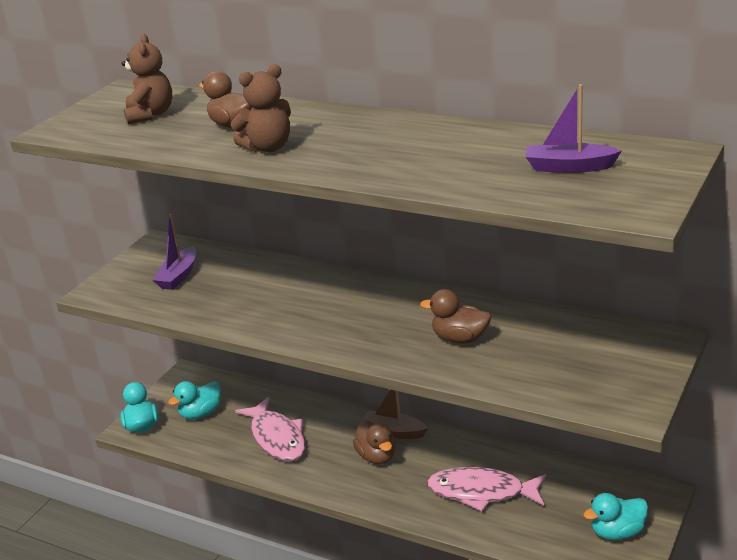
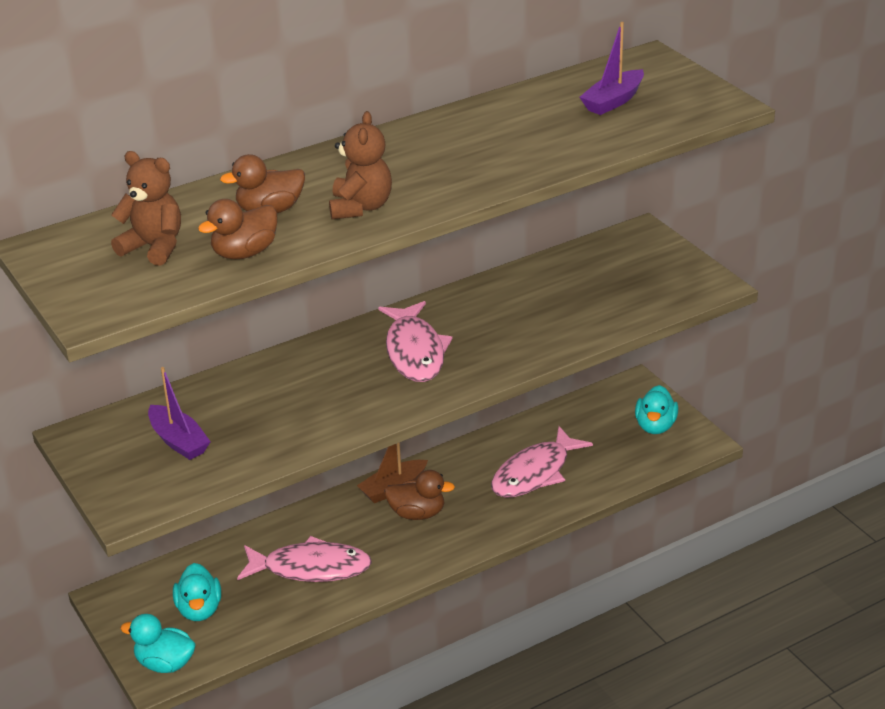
camera: 60 degrees left, 5 degrees up
brown duck [420,289,491,343] -> brown duck moved to [198,199,277,259]
none -> pink fish [378,301,453,382]

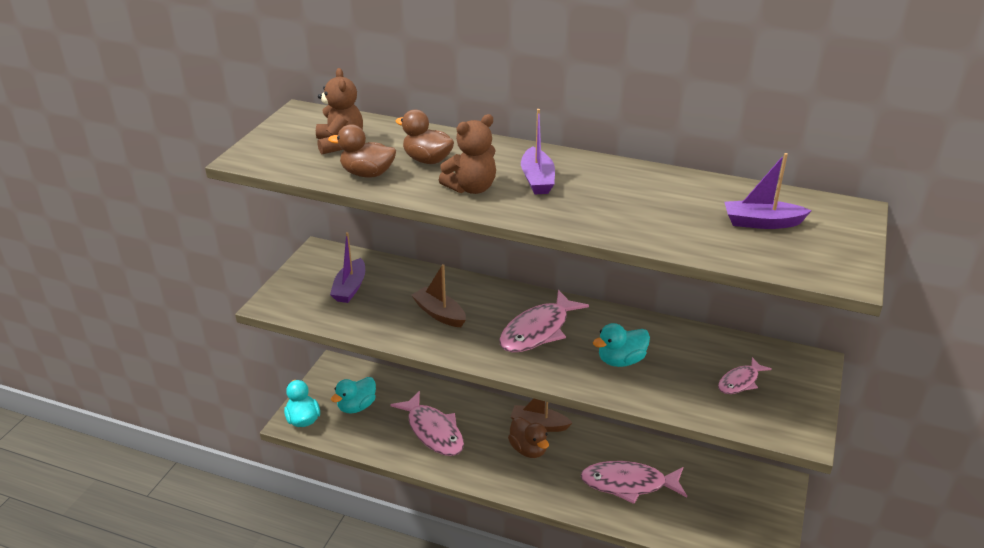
camera: 50 degrees right, 0 degrees up
turquoise duck [635,385,678,434] -> turquoise duck moved to [593,323,650,367]
none -> brown boat [411,264,466,327]
none -> purple boat [521,109,555,194]
none -> pink fish [718,357,772,394]

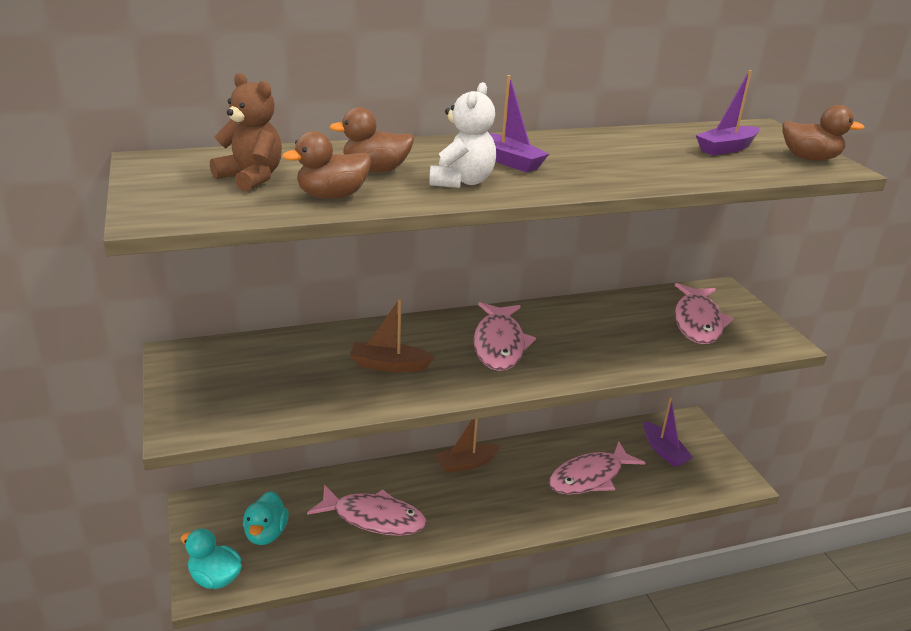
camera: 40 degrees left, 5 degrees down
purple boat [330,232,365,303] -> purple boat moved to [644,398,693,467]
brown teddy bear [439,114,496,194] -> white teddy bear [429,82,496,188]
brown duck [508,417,549,458] -> brown duck moved to [782,105,864,161]
turquoise duck [593,323,650,367] -> none
pink fish [718,357,772,394] -> pink fish [675,283,734,344], size x1.79

